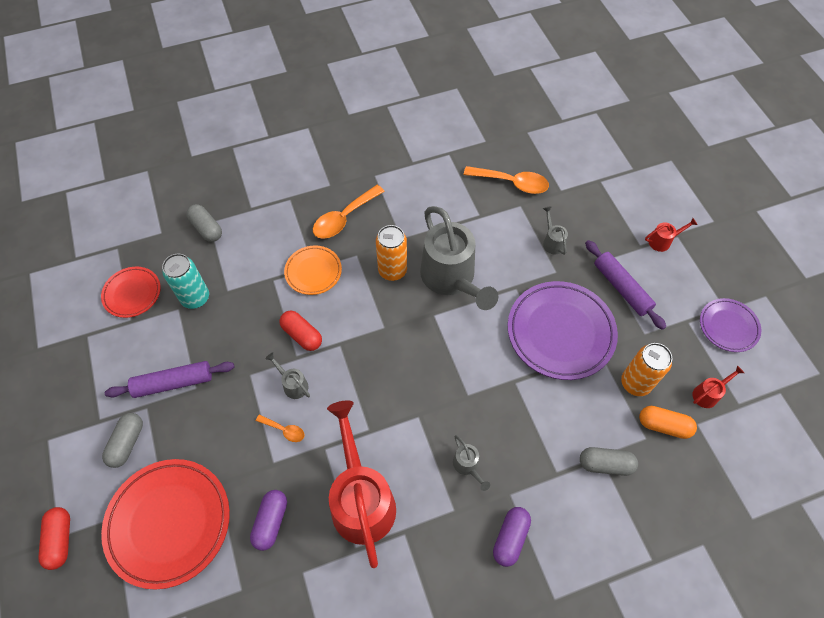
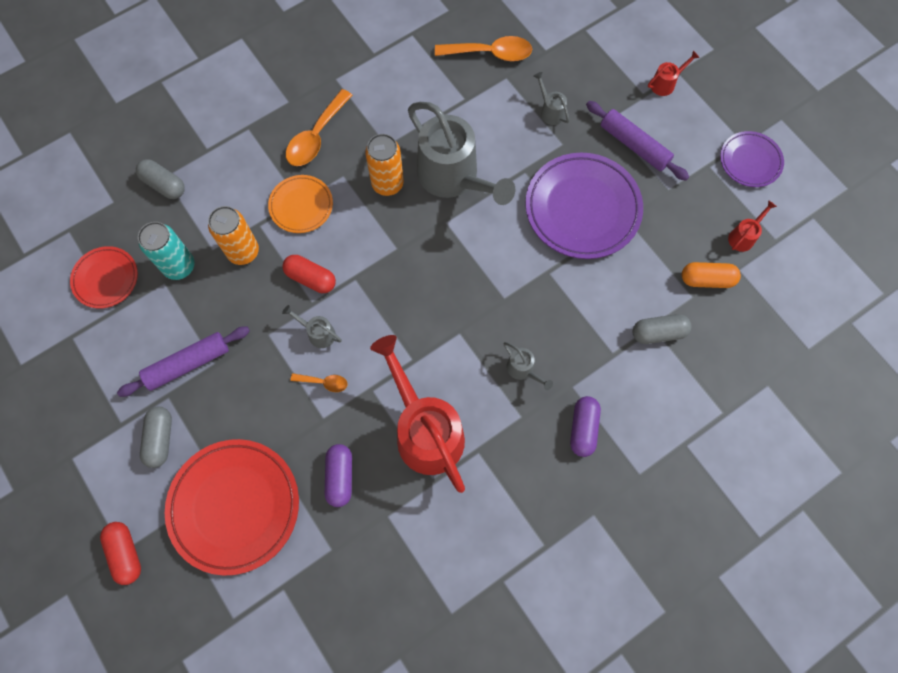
camera: 15 degrees left, 10 degrees up
orange can [621,343,672,396] -> orange can moved to [208,206,259,265]

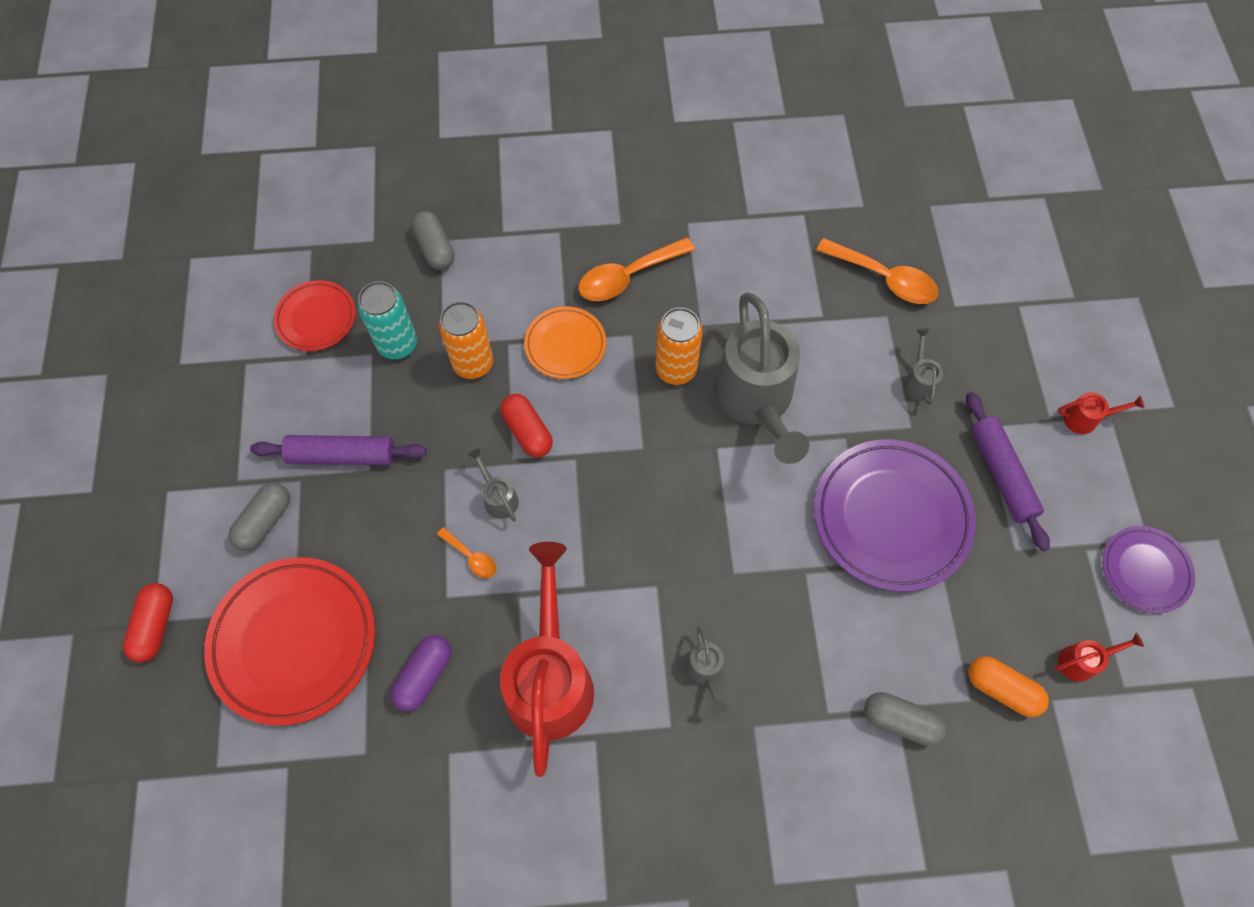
camera: 30 degrees right, 5 degrees down
purple capsule [570,396,601,457] -> none

